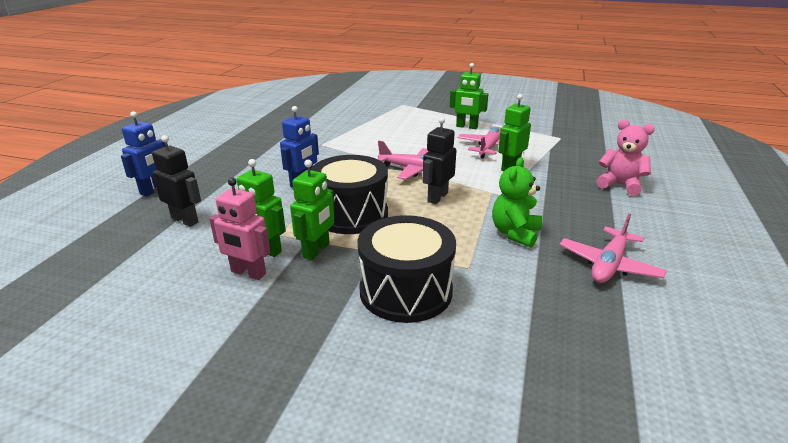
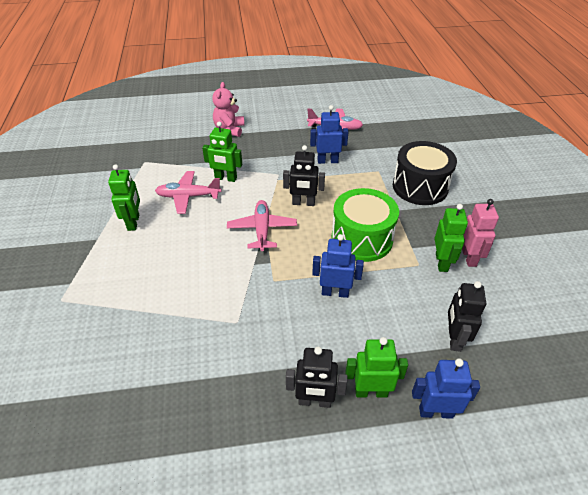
camera: 115 degrees left, 15 degrees up
green robot [290,160,335,260] -> green robot moved to [345,337,408,397]
black drum [311,155,388,234] -> green drum [331,188,399,262]
green teddy bear [492,157,542,248] -> blue robot [310,105,349,164]
none -> black robot [286,346,348,408]

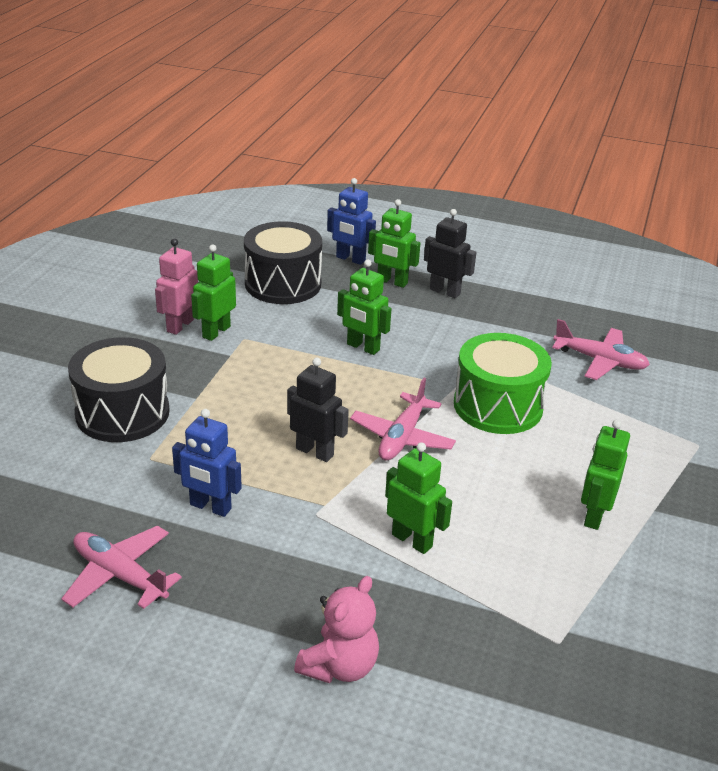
camera: 155 degrees left, 10 degrees down
pink plane [155,171,222,214] -> pink plane moved to [552,319,650,380]
blue robot [312,234,364,298] -> green robot [337,260,391,355]
green drum [331,188,399,262] -> green drum moved to [454,333,552,434]
black robot [448,281,486,352] -> black drum [244,221,322,304]

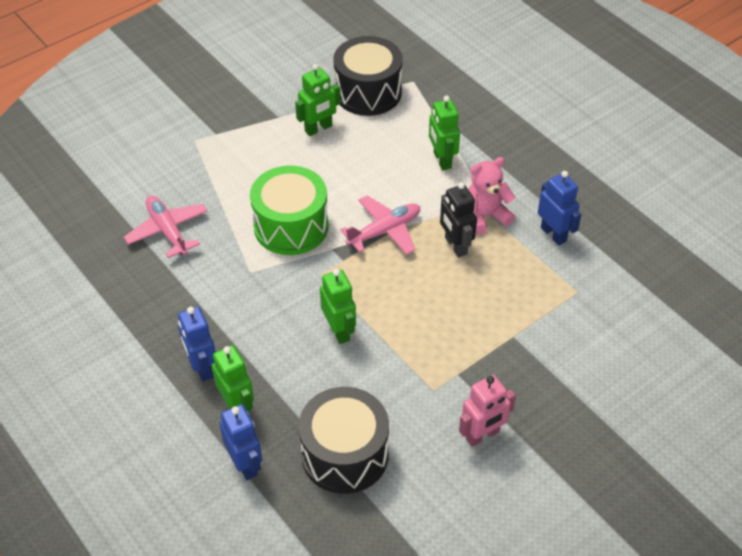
camera: 145 degrees left, 15 degrees up
pink plane [61,526,182,609] -> none
black drum [68,337,169,442] -> black drum moved to [333,36,403,116]
green robot [191,244,236,341] -> none
pink teddy bear [294,576,379,683] -> pink teddy bear moved to [468,157,515,235]
black robot [424,209,476,298] -> blue robot [178,307,215,382]

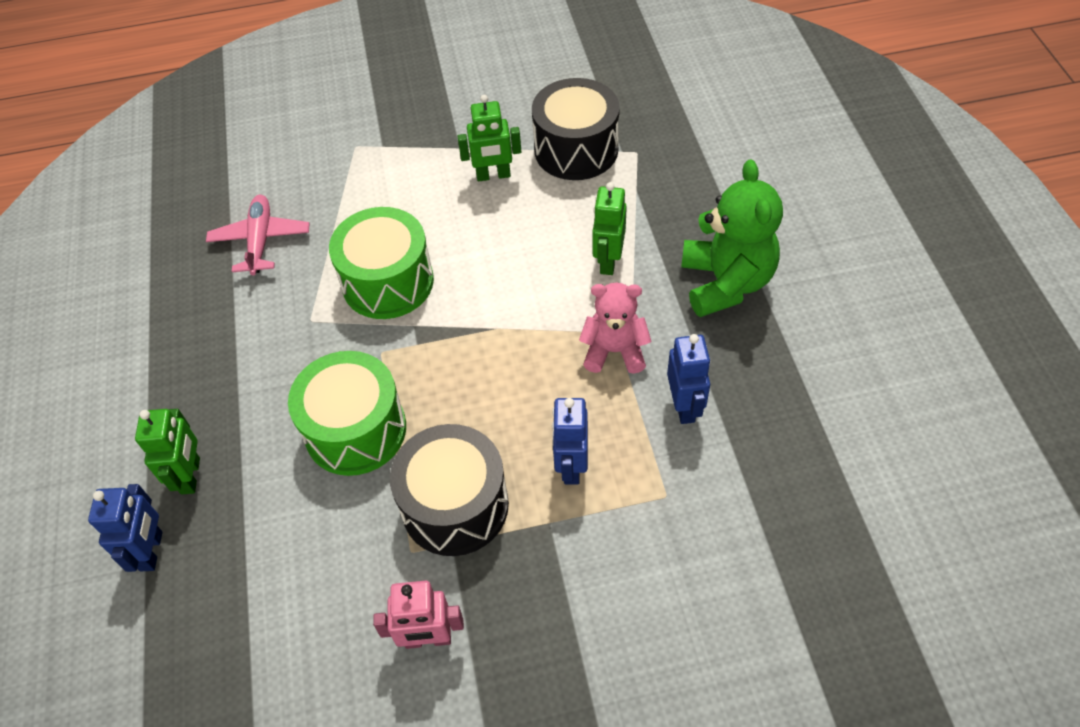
camera: 30 degrees right, 5 degrees up
blue robot [178,307,215,382] -> blue robot moved to [552,398,588,485]
black drum [299,387,389,494] -> black drum moved to [390,424,509,556]
green robot [320,269,356,344] -> green drum [288,351,406,476]
pink plane [341,196,420,255] -> none
black robot [440,182,477,258] -> none
none -> green teddy bear [681,159,783,317]

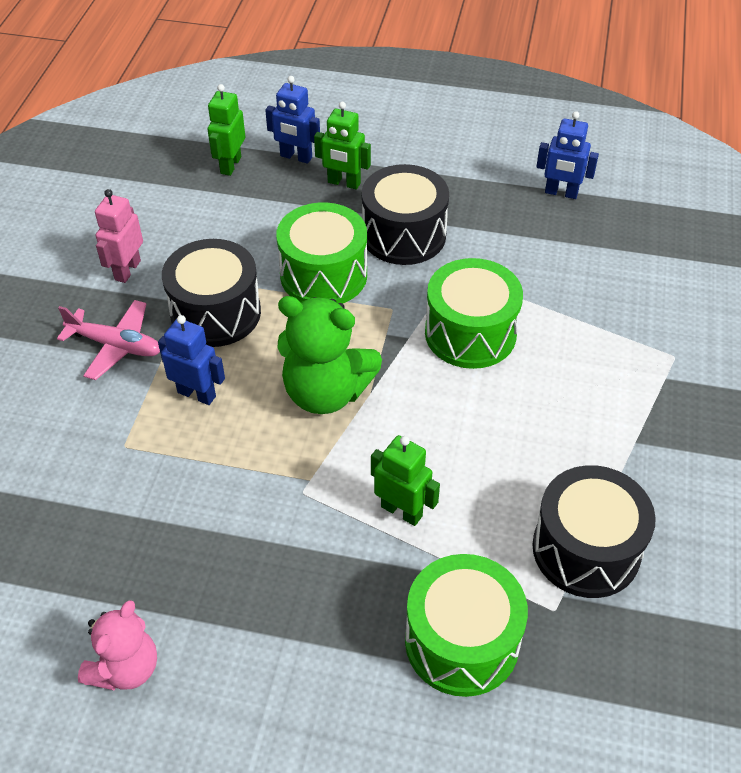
camera: 110 degrees right, 5 degrees down
pink plane [206,195,310,275] -> pink plane moved to [57,300,160,380]
green robot [458,95,521,181] -> green robot moved to [207,84,245,176]
pink teddy bear [579,283,652,374] -> pink teddy bear moved to [78,600,157,690]
blue robot [667,334,711,424] -> blue robot moved to [536,111,599,199]
green teddy bear [681,159,783,317] -> green teddy bear moved to [278,296,382,414]
none -> black drum [362,164,449,265]
none -> green drum [405,554,528,697]

